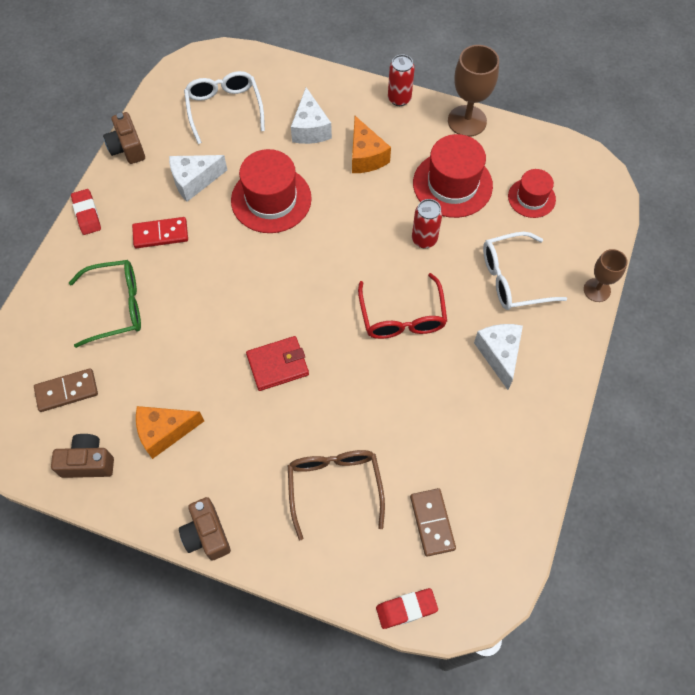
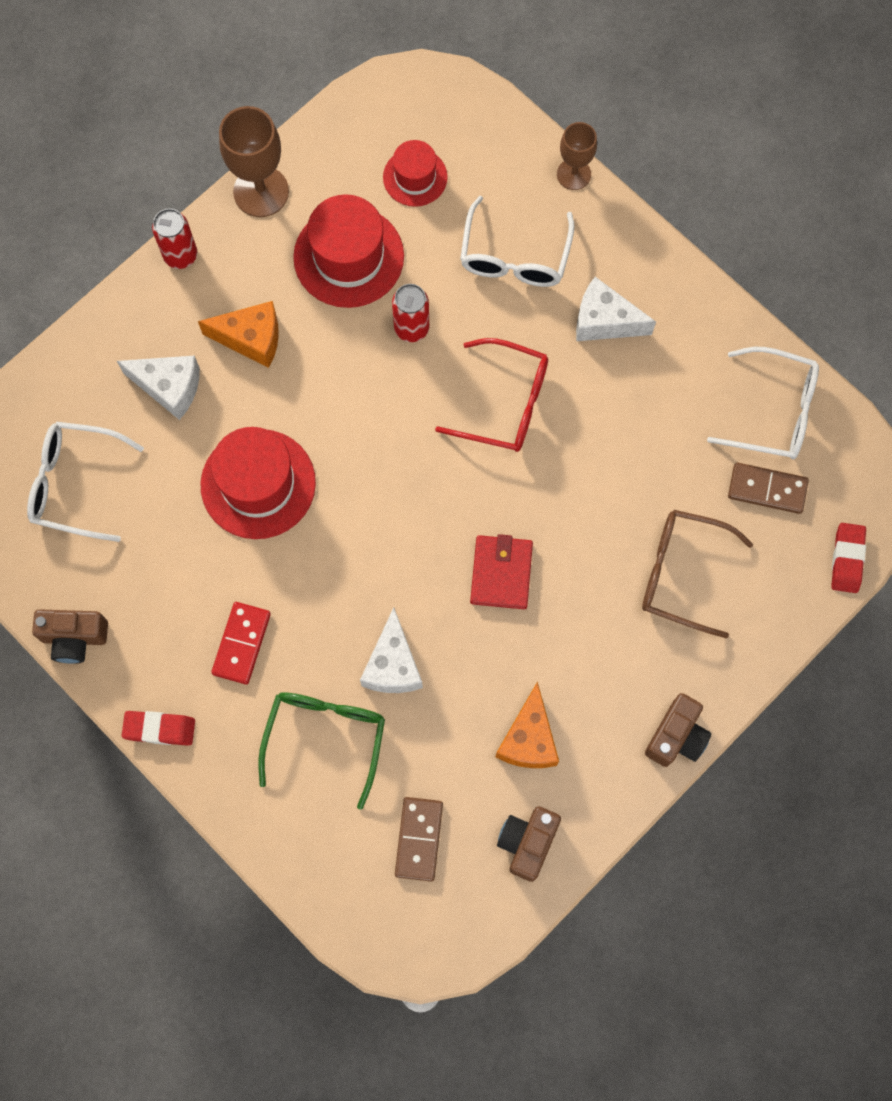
camera: 65 degrees left, 10 degrees up
white cheese [169,155,227,202] -> white cheese moved to [360,607,423,693]
brown camera [179,497,231,560] -> brown camera turned 60 degrees counterclockwise [645,693,712,767]
none -> white glasses [707,347,819,459]

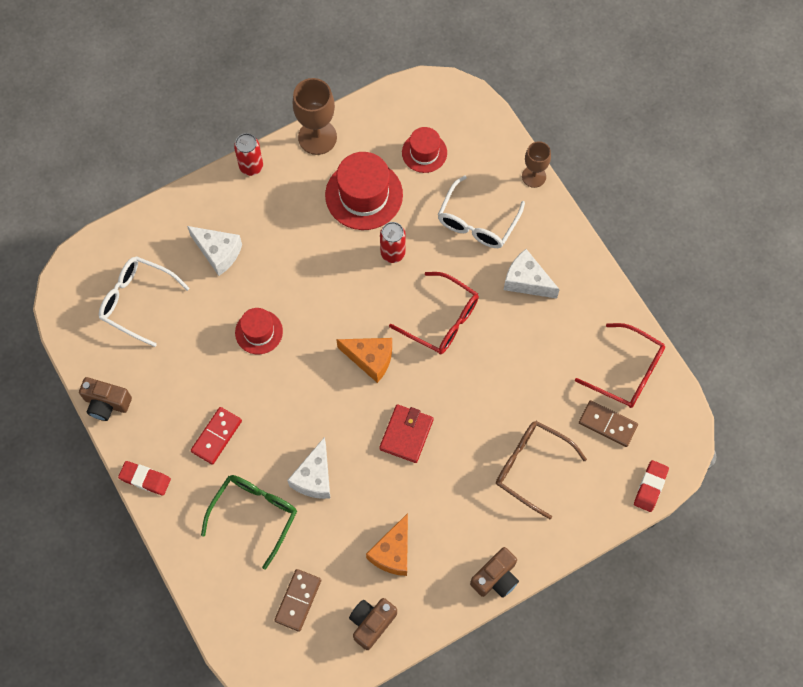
camera: 15 degrees right, 5 degrees down
orange cheese [198,301,279,368] -> orange cheese moved to [336,338,392,383]
red hat [201,427,316,539] -> red hat [235,308,283,354], size x0.59
white glasses [707,347,819,459] -> red glasses [575,323,665,408]

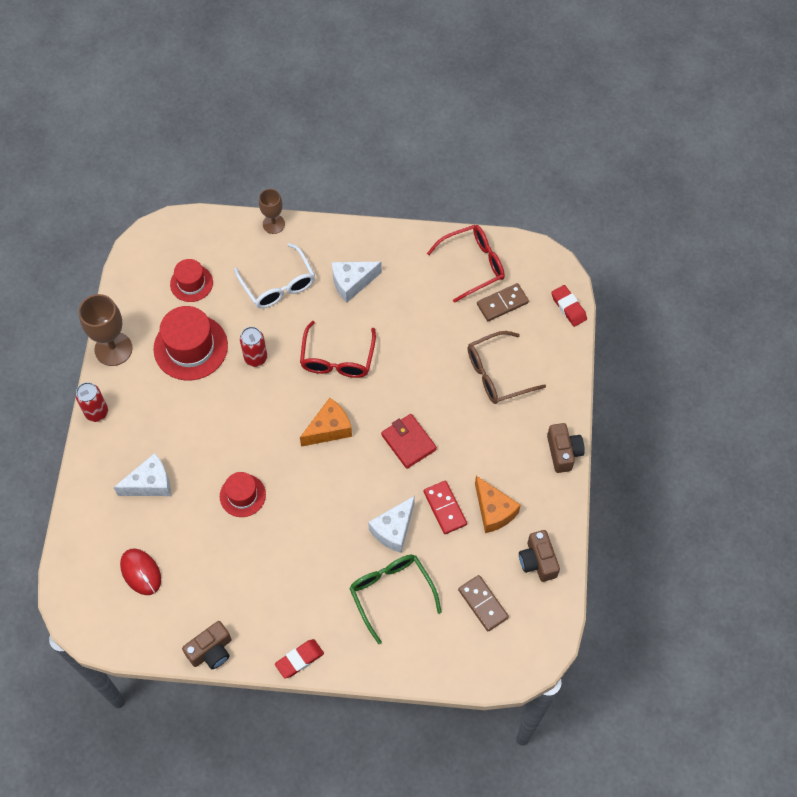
camera: 55 degrees left, 5 degrees down
white glasses [99,256,190,347] -> red mouse [120,548,161,595]
red domino [191,407,242,465] -> red domino moved to [423,481,467,534]
white cheese [287,437,330,499] -> white cheese turned 75 degrees clockwise [368,496,415,553]
red glasses [389,272,479,354] -> red glasses turned 120 degrees clockwise [300,321,376,378]

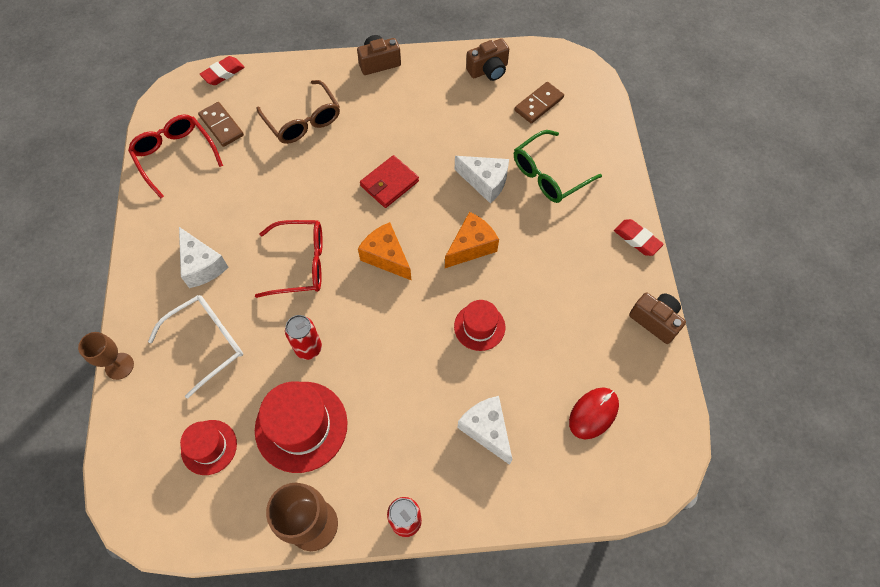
camera: 100 degrees left, 0 degrees up
red domino [423,481,467,534] -> none
orange cheese [475,476,521,533] -> orange cheese moved to [445,212,499,268]

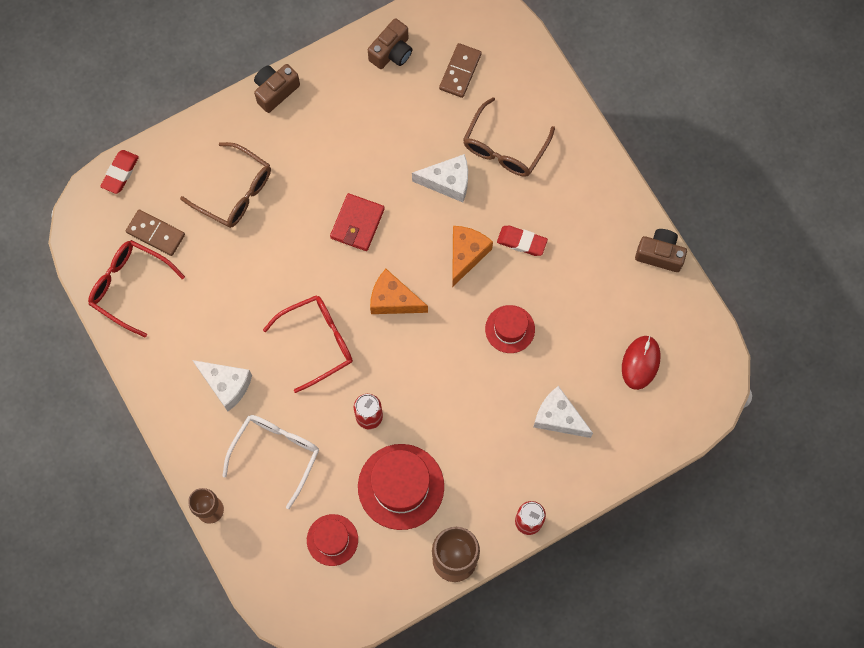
camera: 25 degrees left, 10 degrees up
green glasses [514,130,602,203] -> brown glasses [463,97,555,177]
red eraser [614,219,664,256] -> red eraser moved to [497,226,548,256]

